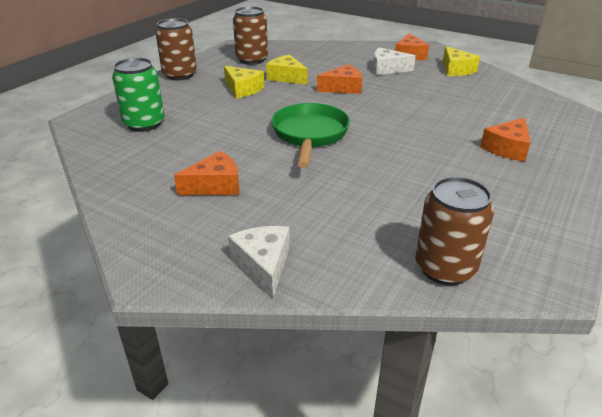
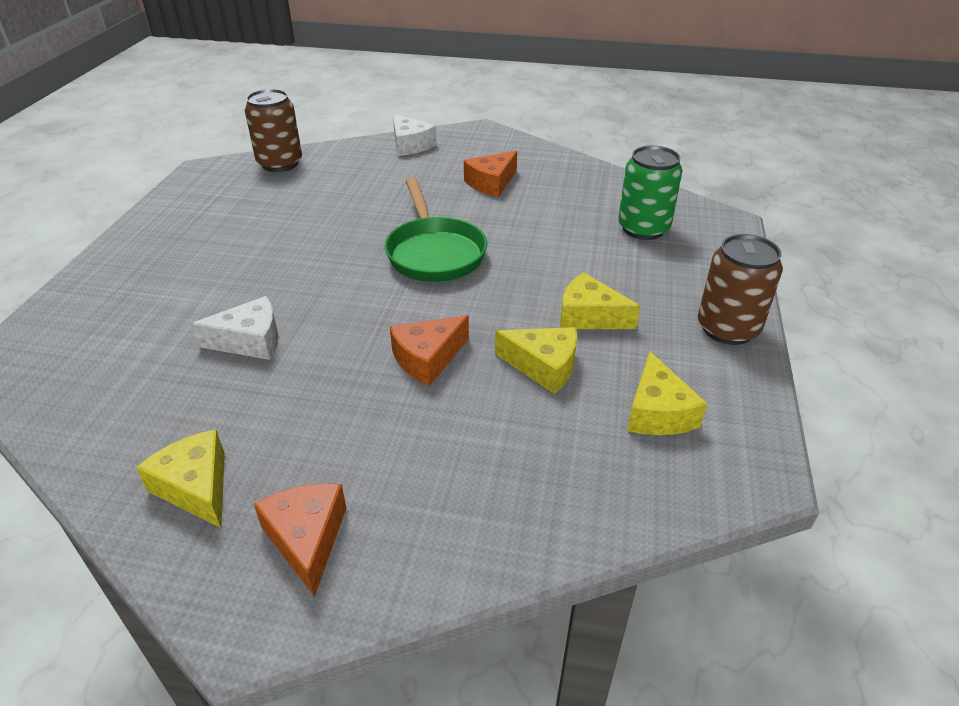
camera: 160 degrees right, 5 degrees up
brown can [233,6,268,65] -> yellow cheese [627,351,707,435]
white cheese [373,48,416,75] -> white cheese moved to [191,296,278,360]
orange cheese [480,118,531,162] -> none

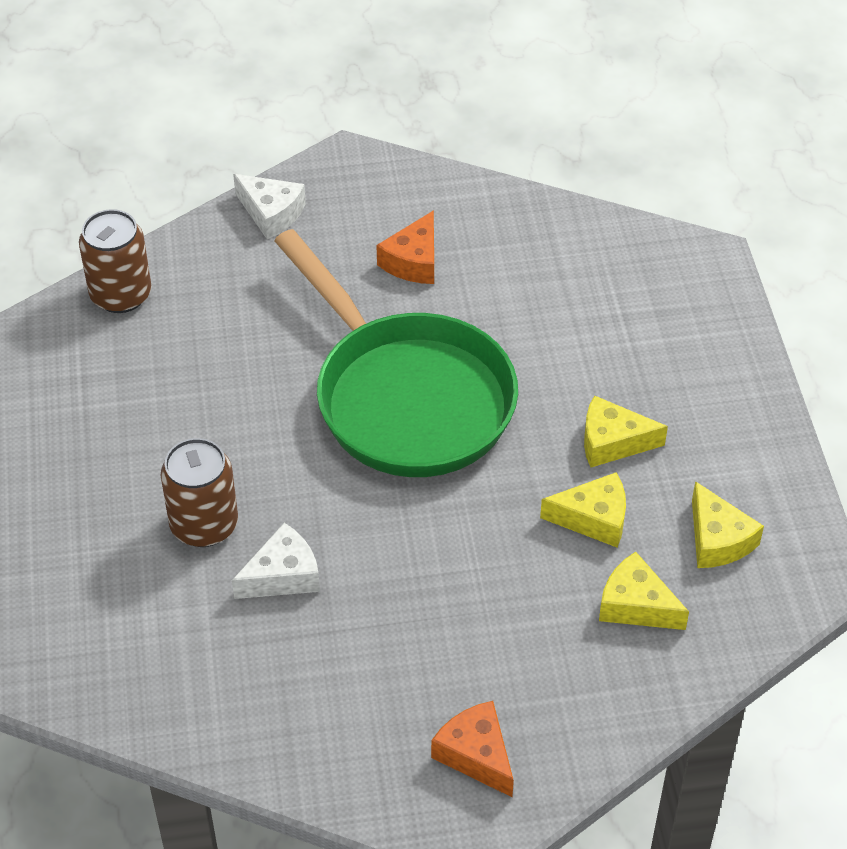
camera: 20 degrees left, 10 degrees up
yellow cheese [136,430,225,528] -> yellow cheese moved to [599,552,689,630]
green pan [385,178,487,282] -> green pan [274,229,518,477], size x1.66
orange cheese [390,315,469,386] -> none
green can [618,145,683,240] -> none
brown can [698,234,783,345] -> brown can moved to [160,438,238,547]

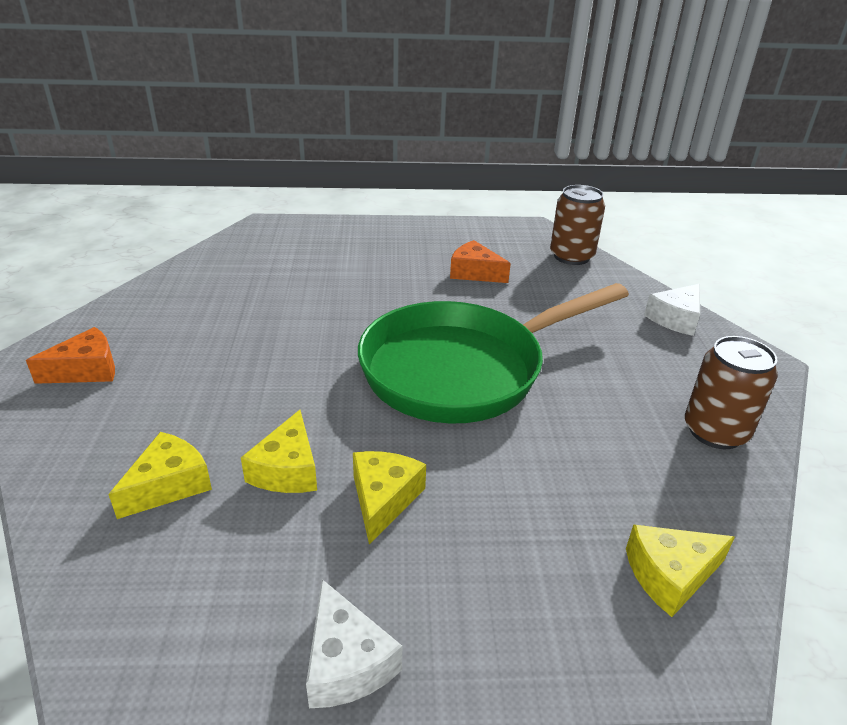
camera: 95 degrees right, 15 degrees down
brown can [160,438,238,547] -> brown can moved to [685,336,778,449]
white cheese [232,523,320,599] -> white cheese moved to [306,579,402,708]
orange cheese [377,210,434,284] -> orange cheese moved to [450,240,511,283]
yellow cheese [692,481,764,568] -> yellow cheese moved to [626,524,735,617]

